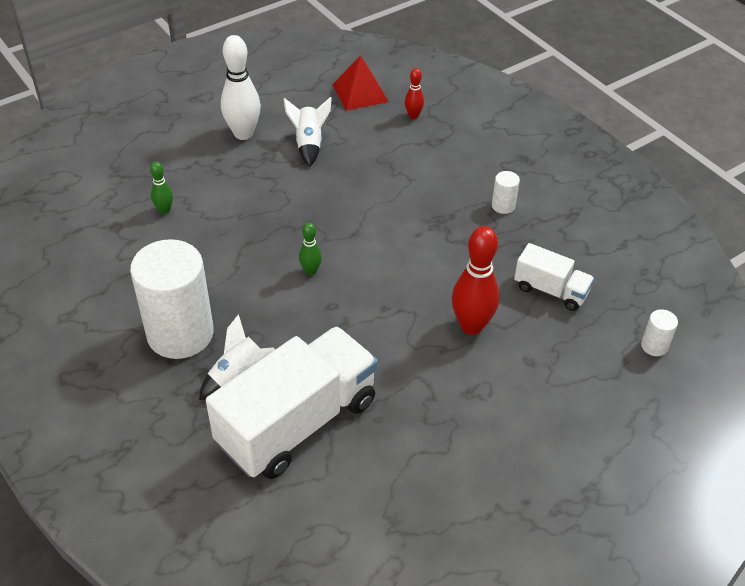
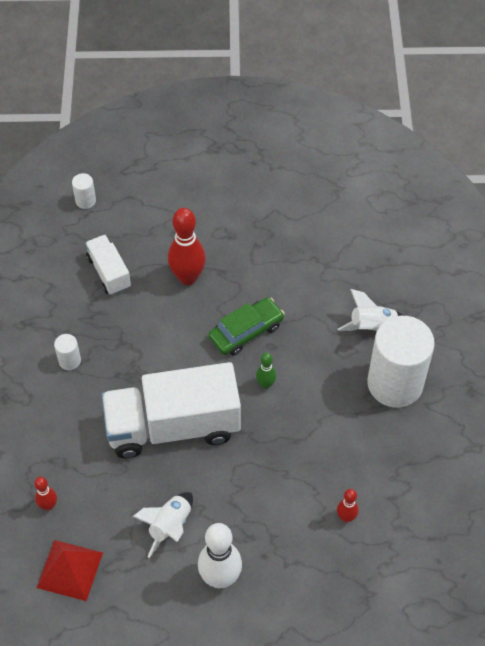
camera: 145 degrees left, 10 degrees up
green bowling pin [150,162,173,214] -> red bowling pin [337,489,359,523]
white truck [206,326,378,479] -> white truck moved to [101,362,241,458]
none -> green car [209,297,285,356]

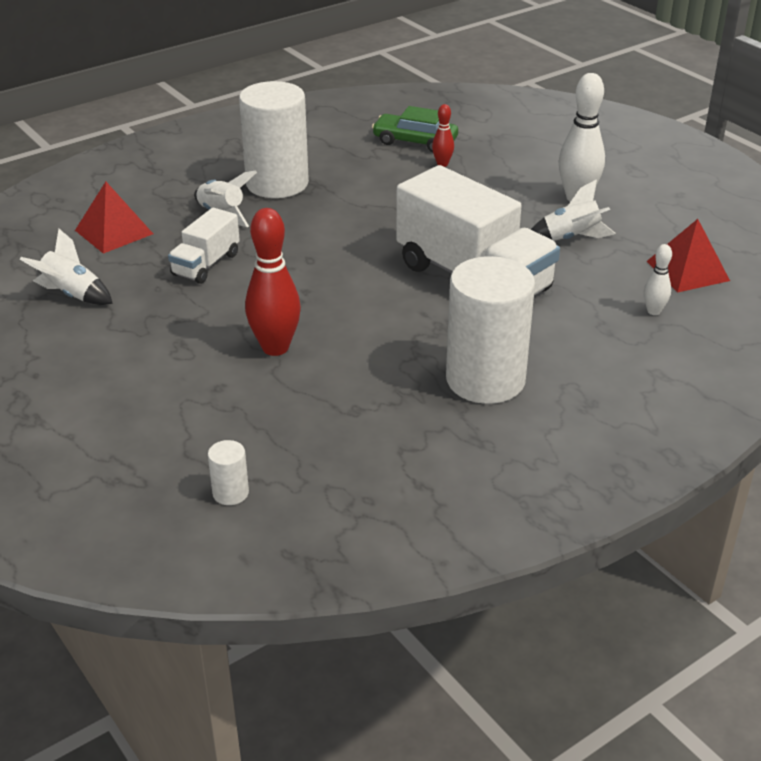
camera: 125 degrees left, 20 degrees down
red bowling pin [34,477,57,511] -> white bowling pin [644,244,672,315]
white cylinder [54,334,81,370] -> white cylinder [446,256,535,404], size x2.46
white truck [85,235,131,295] -> white truck moved to [168,207,240,284]
green car [209,297,285,356] -> green car moved to [372,106,458,152]
green bowling pin [256,353,276,389] -> none
none -> white rocket [20,229,113,305]
none -> red pyramid [75,182,153,254]

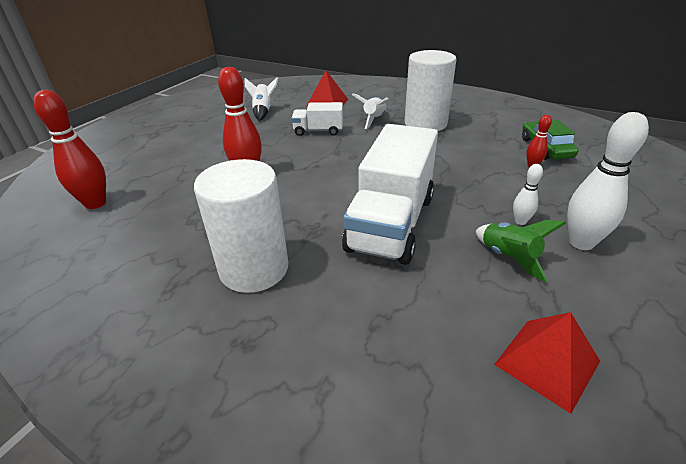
camera: 65 degrees right, 0 degrees up
white cylinder [208,440,249,505] -> red bowling pin [33,90,106,209]
white rocket [531,179,616,241] -> green rocket [476,220,566,283]
white bowling pin [644,244,672,315] -> white bowling pin moved to [513,164,543,225]

